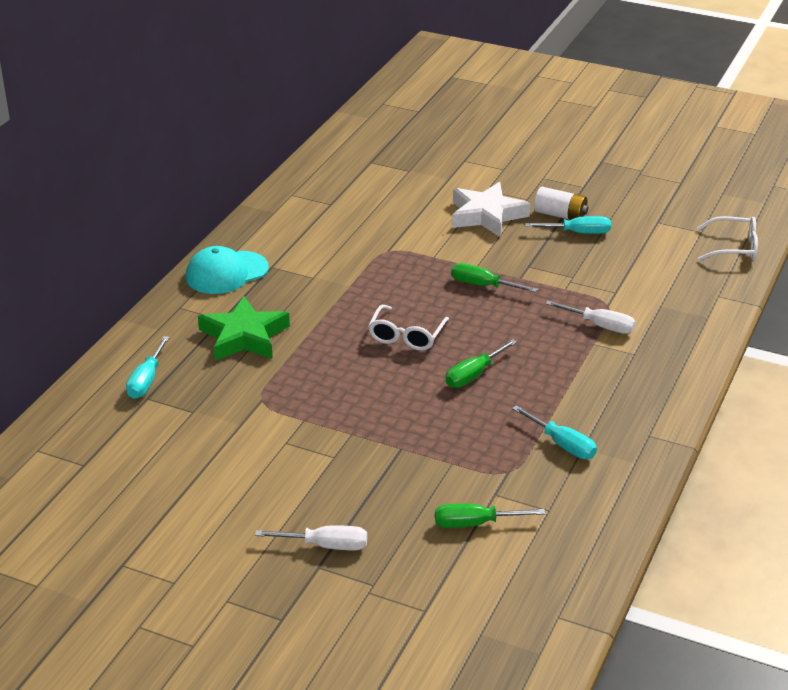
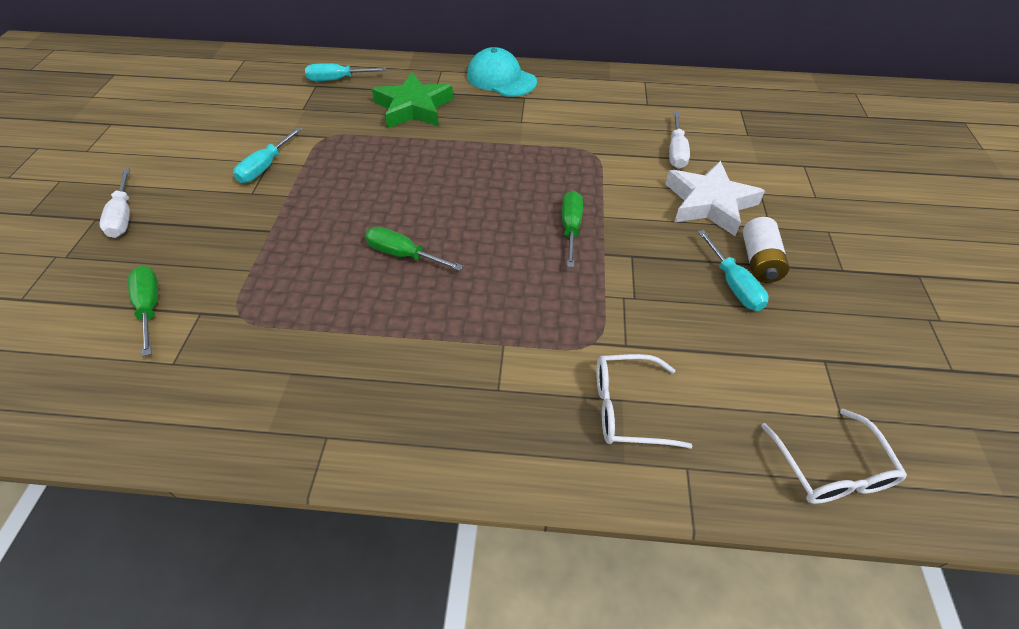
camera: 70 degrees right, 15 degrees up
white glasses [368,305,449,351] -> white glasses moved to [597,354,693,449]
turquoise screwdriver [512,405,597,459] -> turquoise screwdriver moved to [233,127,302,183]
white screwdriver [546,301,636,334] -> white screwdriver moved to [669,112,690,169]

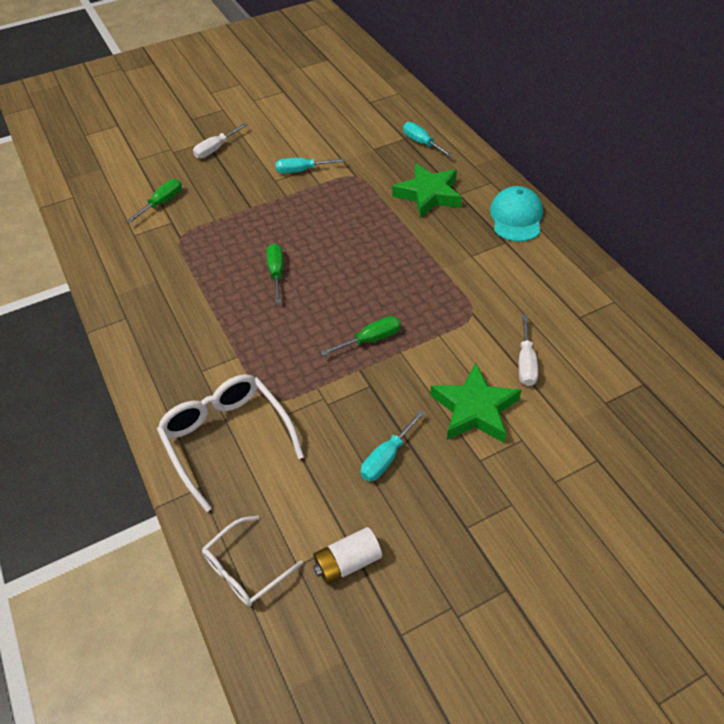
camera: 60 degrees right, 0 degrees up
white glasses [597,354,693,449] -> white glasses [157,374,304,512], size x1.62
white star [666,161,765,236] -> green star [430,362,522,443]
white screwdriver [669,112,690,169] -> white screwdriver turned 60 degrees counterclockwise [519,315,538,386]
white battery [743,217,790,283] -> white battery moved to [313,527,382,585]

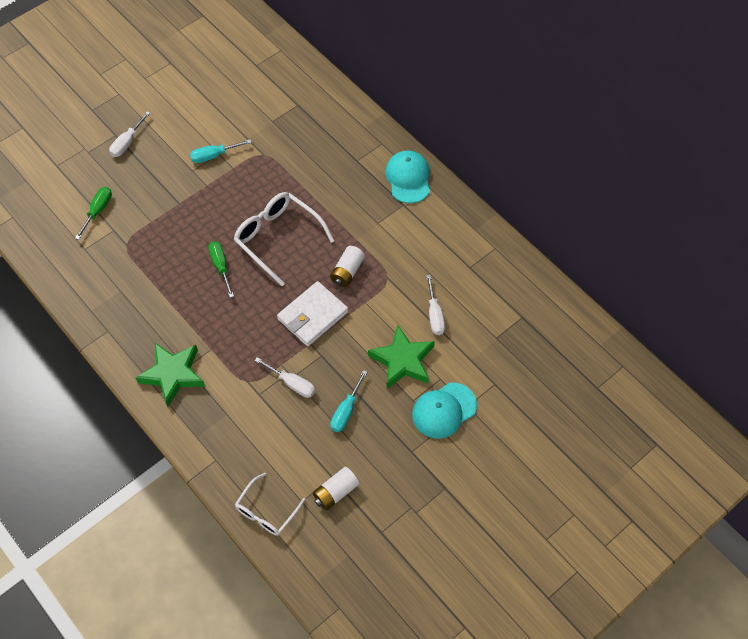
camera: 15 degrees left, 10 degrees up
white glasses [157,374,304,512] -> white glasses moved to [234,192,334,286]
green screwdriver [321,316,401,356] -> white wallet [277,281,348,346]
green star [392,163,462,218] -> green star moved to [136,343,205,407]
turquoise screwdriver [403,122,453,157] -> none
none -> white screwdriver [254,357,315,398]
none -> white battery [330,246,365,287]
none -> turquoise cap [412,382,477,439]

